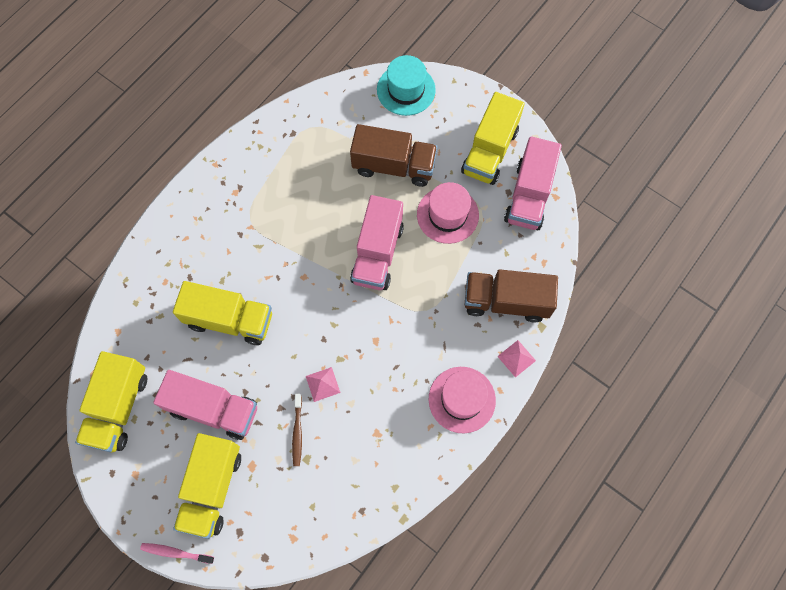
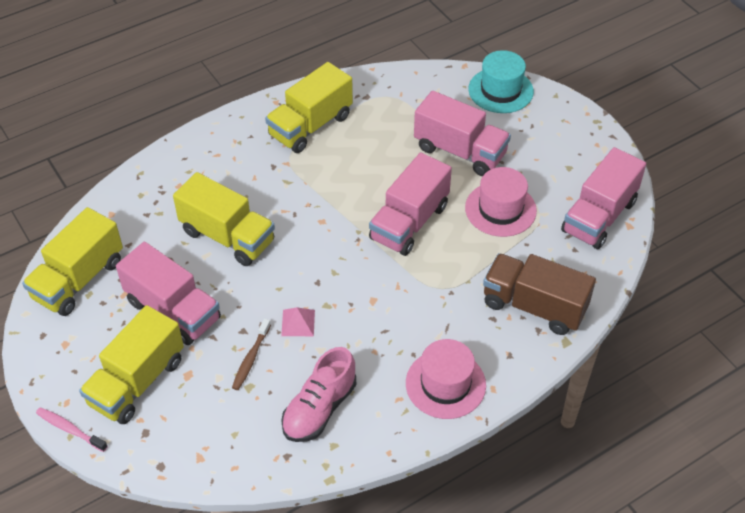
camera: 20 degrees right, 20 degrees down
brown truck [350,124,437,187] -> pink truck [414,91,511,176]
yellow truck [461,92,525,185] -> yellow truck moved to [265,62,353,153]
pink pyramid [497,340,536,377] -> none
none -> pink shoe [281,347,356,442]

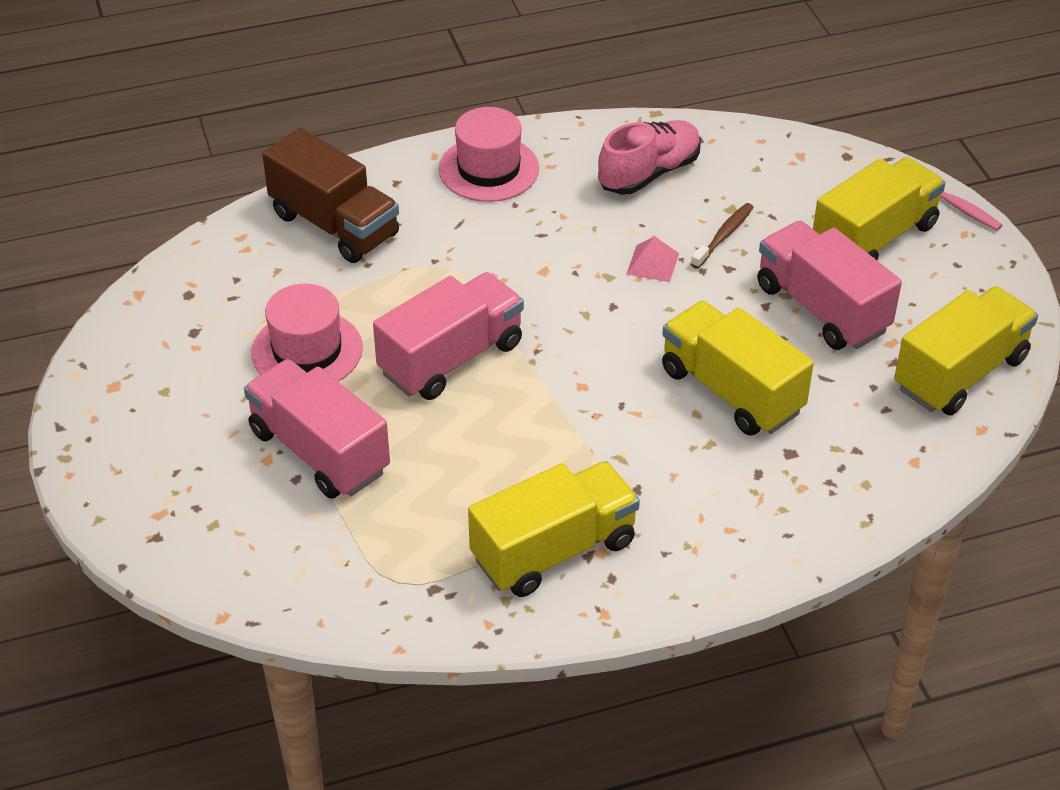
camera: 165 degrees left, 5 degrees down
turquoise hat [468,50,534,113] -> none
pink truck [561,147,646,249] -> none

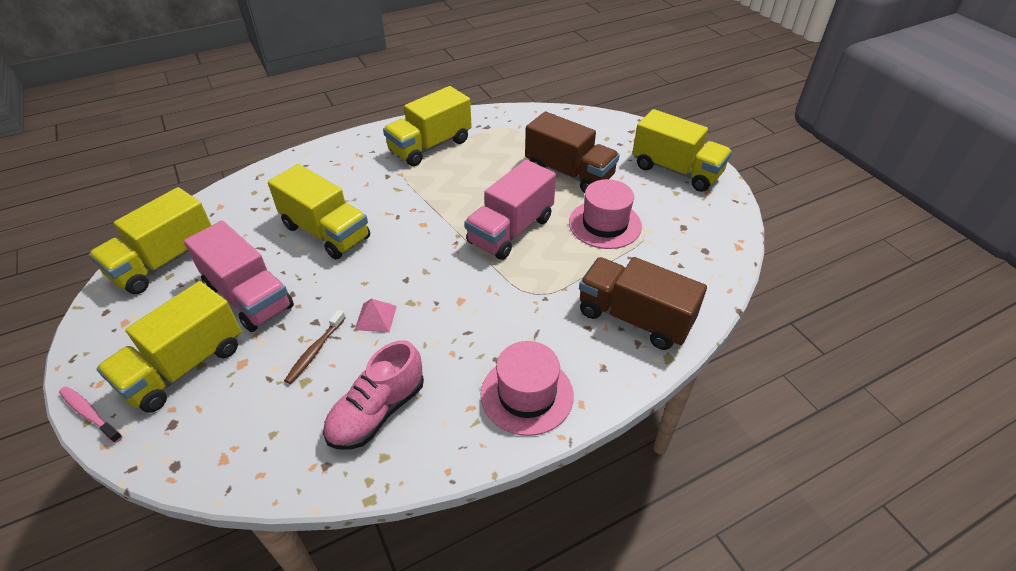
camera: 170 degrees right, 0 degrees up
pink truck [244,359,390,499] -> brown truck [525,112,620,193]
none -> yellow truck [632,109,732,192]

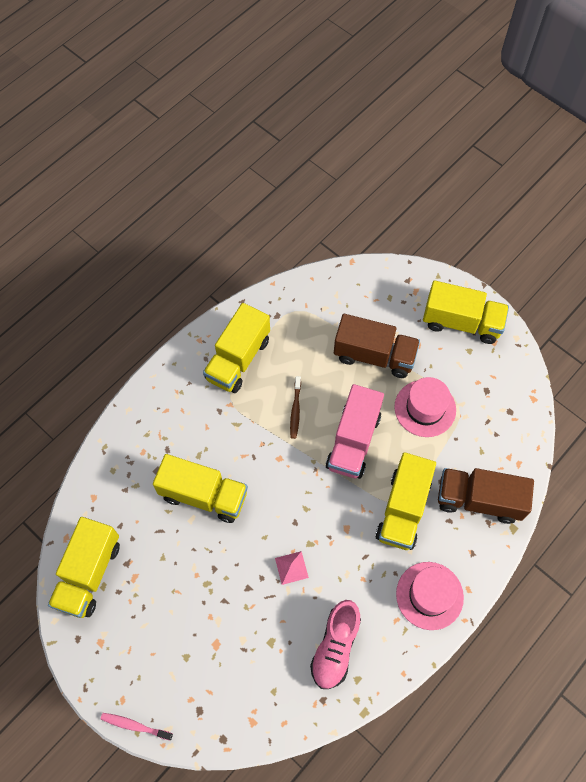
camera: 20 degrees left, 20 degrees up
yellow truck [96,281,241,413] -> yellow truck moved to [376,452,436,550]
pink truck [184,221,294,332] -> none
brown toothbrush [284,310,346,384] -> brown toothbrush moved to [290,376,301,439]

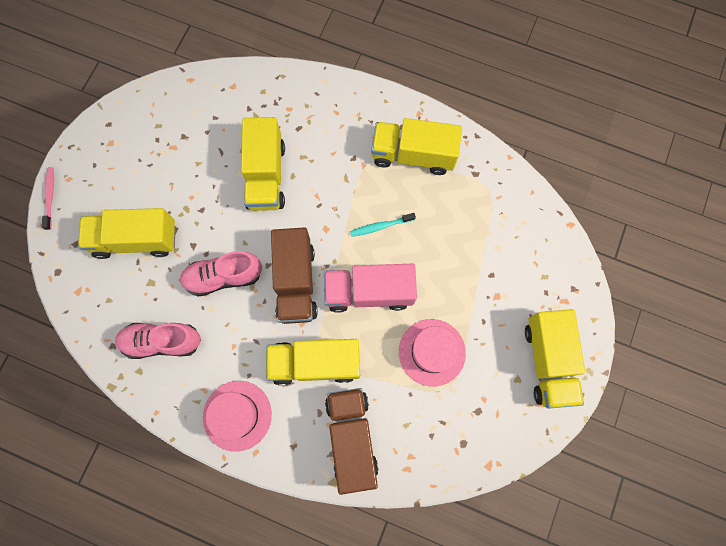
camera: 70 degrees right, 10 degrees up
yellow truck [48,517,120,618] -> yellow truck moved to [78,208,176,259]
pink pyramid [275,551,309,585] -> pink shoe [179,251,262,297]
brown toothbrush [290,376,301,439] -> turquoise toothbrush [350,213,416,237]
brown truck [334,314,420,378] -> brown truck moved to [271,227,318,324]

